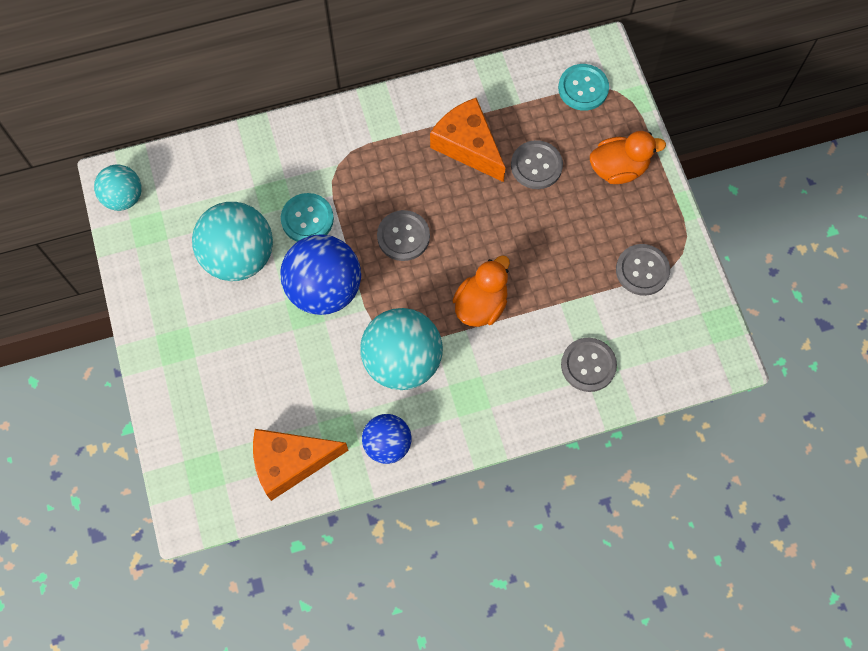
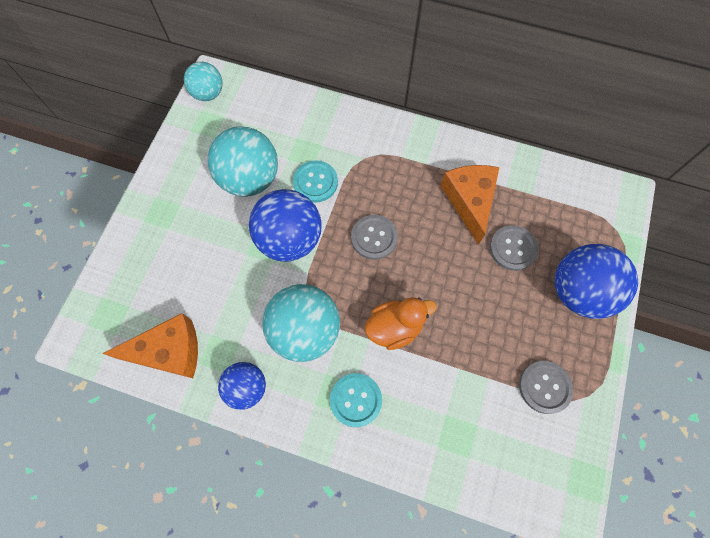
camera: 35 degrees right, 0 degrees up
orange cheese [253,429,348,501] -> orange cheese turned 150 degrees clockwise [102,313,198,378]
turquoise button [558,64,609,111] -> turquoise button moved to [330,373,382,427]
grey button [561,338,617,392] -> none
orange duck [590,131,666,184] -> blue ball [555,244,638,319]

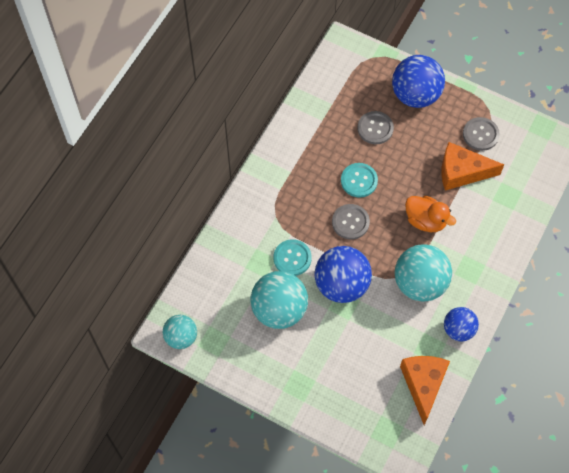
camera: 80 degrees left, 5 degrees down
turquoise button [330,373,382,427] -> turquoise button moved to [341,163,378,198]
orange duck [365,297,437,350] -> orange duck turned 135 degrees clockwise [405,196,456,232]
orange cheese [441,165,499,245] -> orange cheese moved to [441,142,504,191]

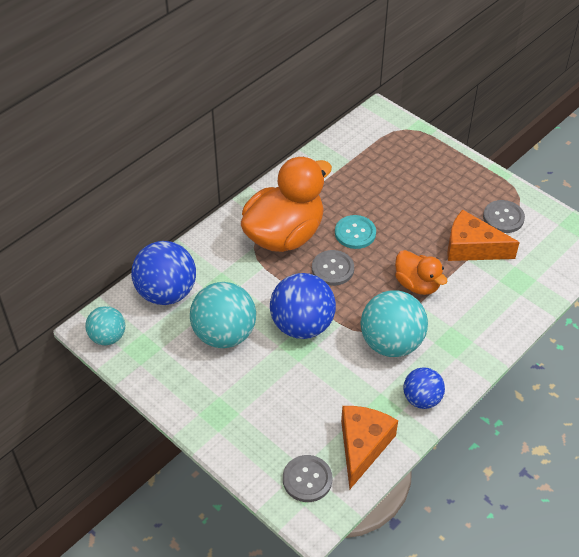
camera: 15 degrees right, 15 degrees down
turquoise button [273,239,312,276] -> none
grey button [357,111,394,144] -> grey button moved to [283,455,332,502]
blue ball [392,55,445,108] -> blue ball moved to [131,241,196,305]
none -> orange duck [241,157,332,252]

